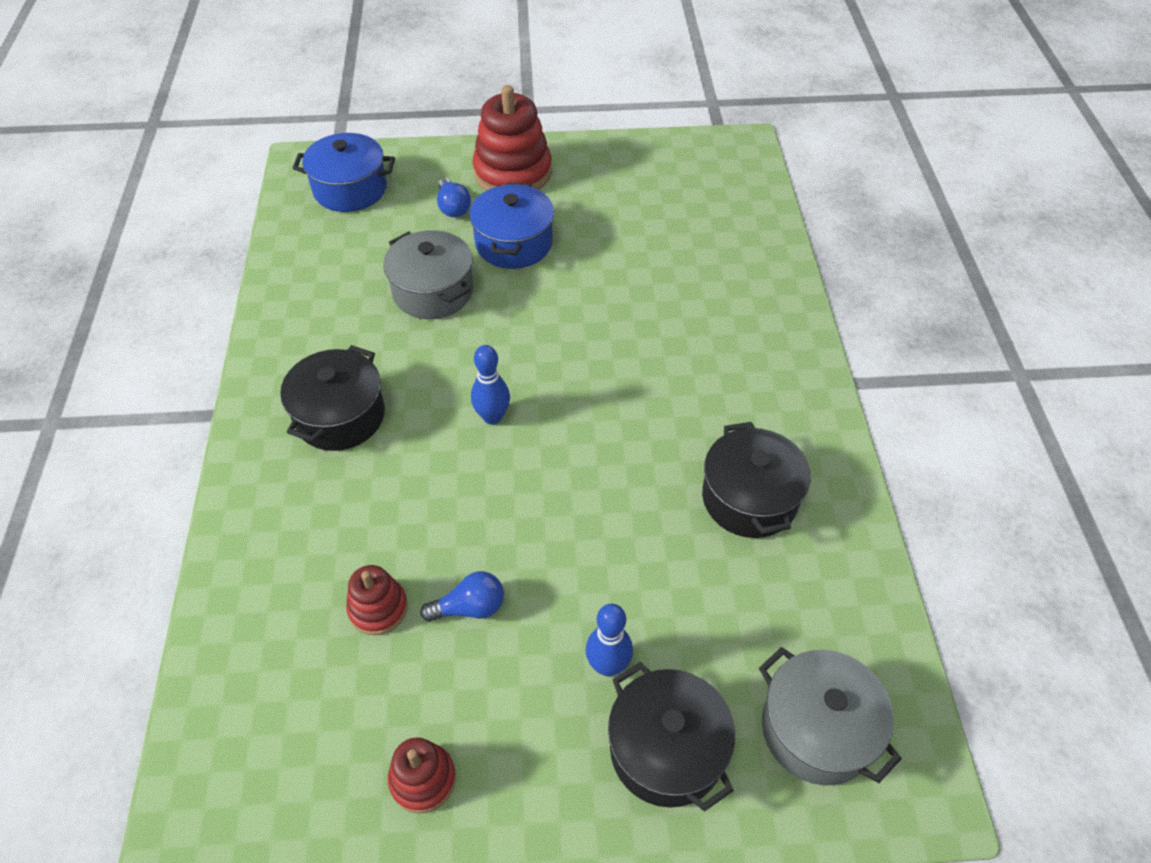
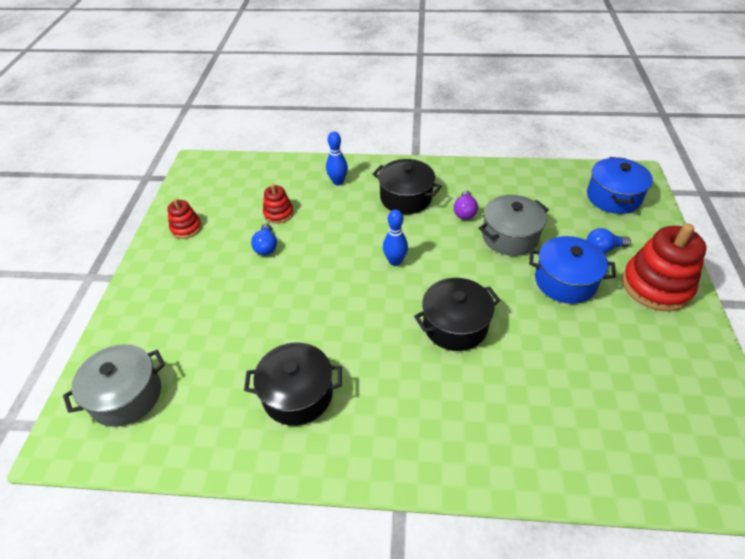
camera: 100 degrees right, 5 degrees down
blue bowling pin [586,604,633,676] -> blue bowling pin moved to [326,132,348,185]
black pot [608,662,735,812] -> black pot moved to [414,278,500,351]
none -> purple light bulb [454,190,478,220]

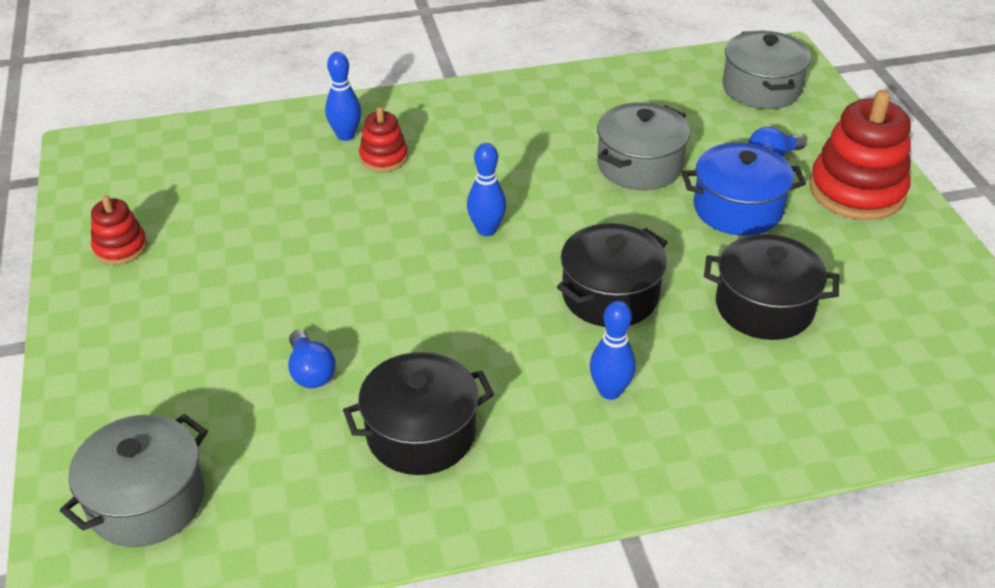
camera: 20 degrees left, 5 degrees down
blue light bulb [251,223,277,255] -> blue light bulb moved to [288,330,336,388]
red stacking toy [263,184,294,224] -> red stacking toy moved to [359,107,408,172]
black pot [373,159,442,214] -> black pot moved to [704,234,839,340]
purple light bulb [454,190,478,220] -> none
blue pot [587,157,653,214] -> grey pot [722,30,811,109]
none -> blue bowling pin [590,301,636,400]

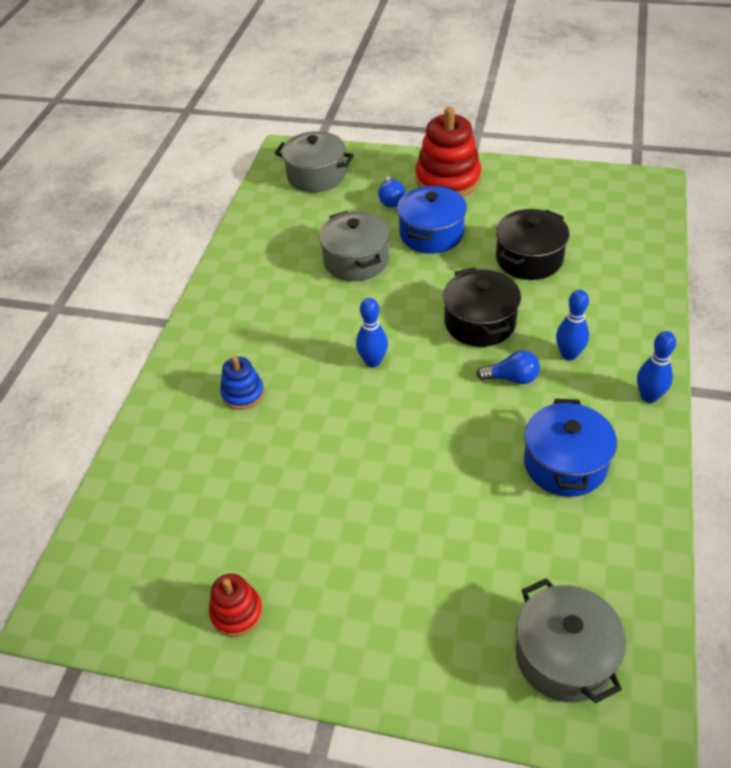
camera: 60 degrees left, 5 degrees up
blue light bulb [288,330,336,388] -> blue light bulb moved to [476,350,540,384]
blue bowling pin [325,52,361,141] -> blue bowling pin moved to [637,331,676,403]
black pot [343,352,494,475] -> blue pot [524,399,617,497]
red stacking toy [359,107,408,172] -> blue stacking toy [220,356,264,410]

